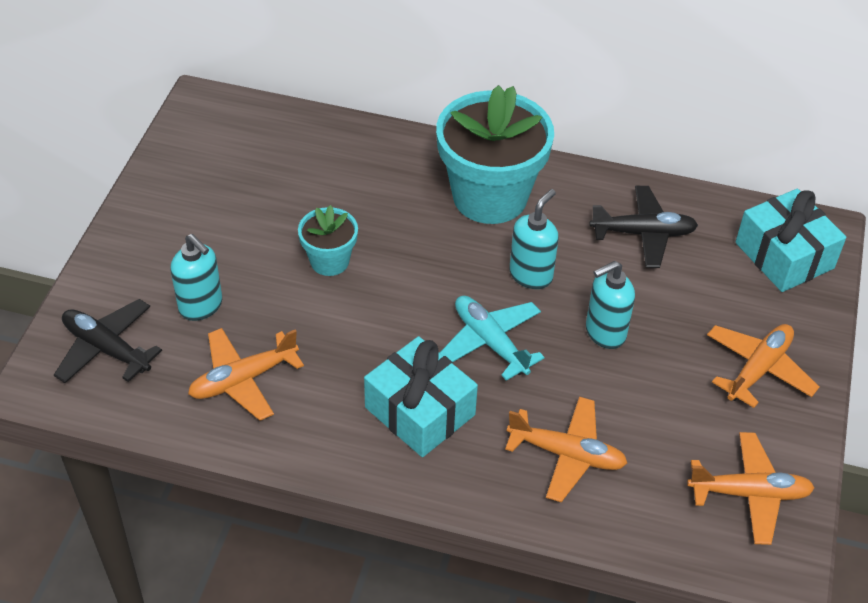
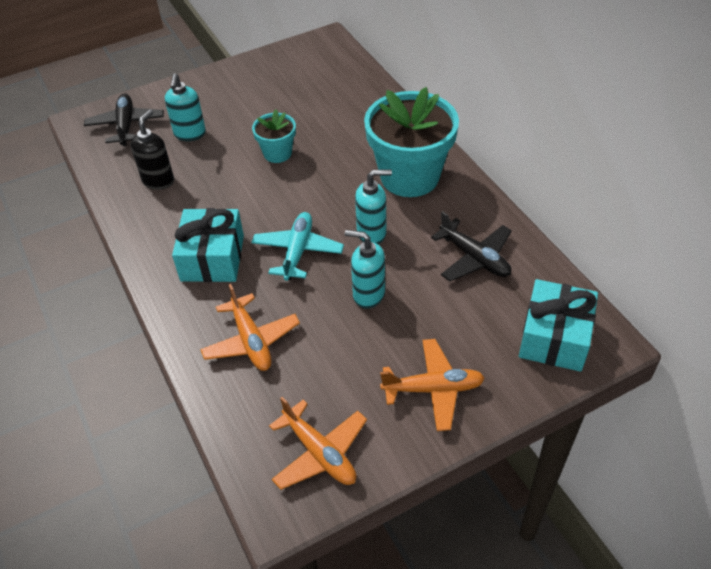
camera: 50 degrees right, 0 degrees up
orange plane [188,328,304,421] -> black soap dispenser [131,109,174,190]

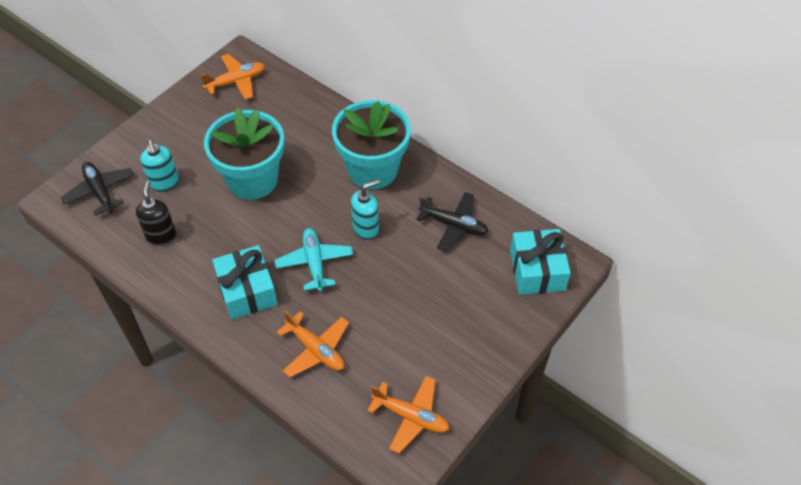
camera: 25 degrees left, 5 degrees up
turquoise flower pot [252,109,296,163] -> turquoise flower pot [204,108,284,200], size x2.01
turquoise soap dispenser [345,230,385,309] -> none
orange plane [380,339,485,431] -> orange plane moved to [200,54,265,100]

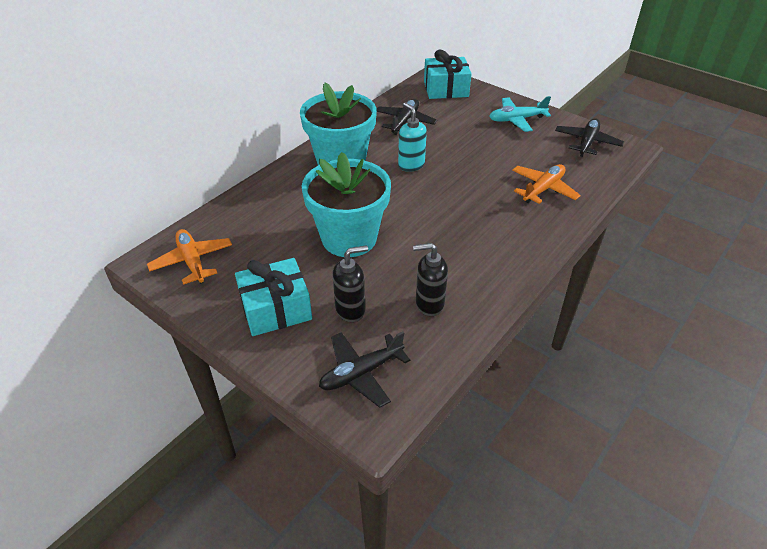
camera: 90 degrees left, 10 degrees down
turquoise soap dispenser [140,140,179,192] -> black soap dispenser [332,245,368,322]
turquoise gift [212,245,278,320] -> turquoise gift moved to [235,258,312,336]
turquoise plane [274,228,353,292] -> turquoise plane moved to [489,96,551,132]
orange plane [367,376,449,454] -> black plane [555,118,624,157]

